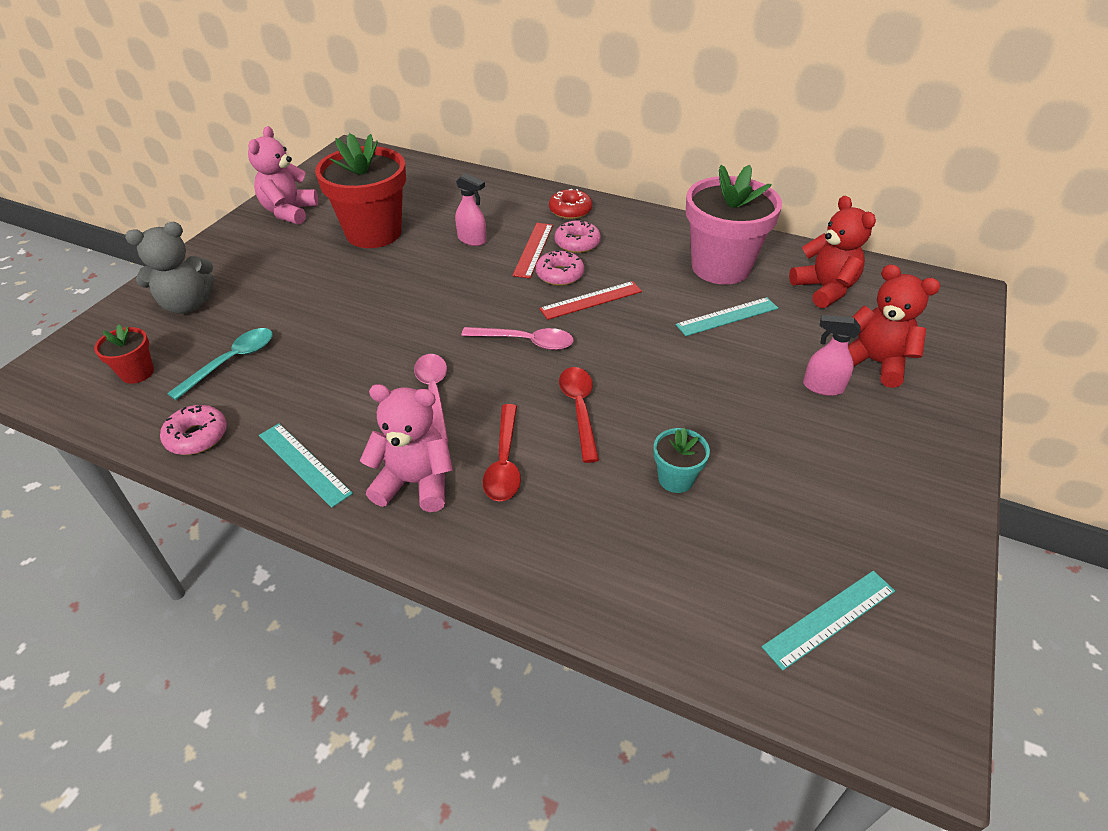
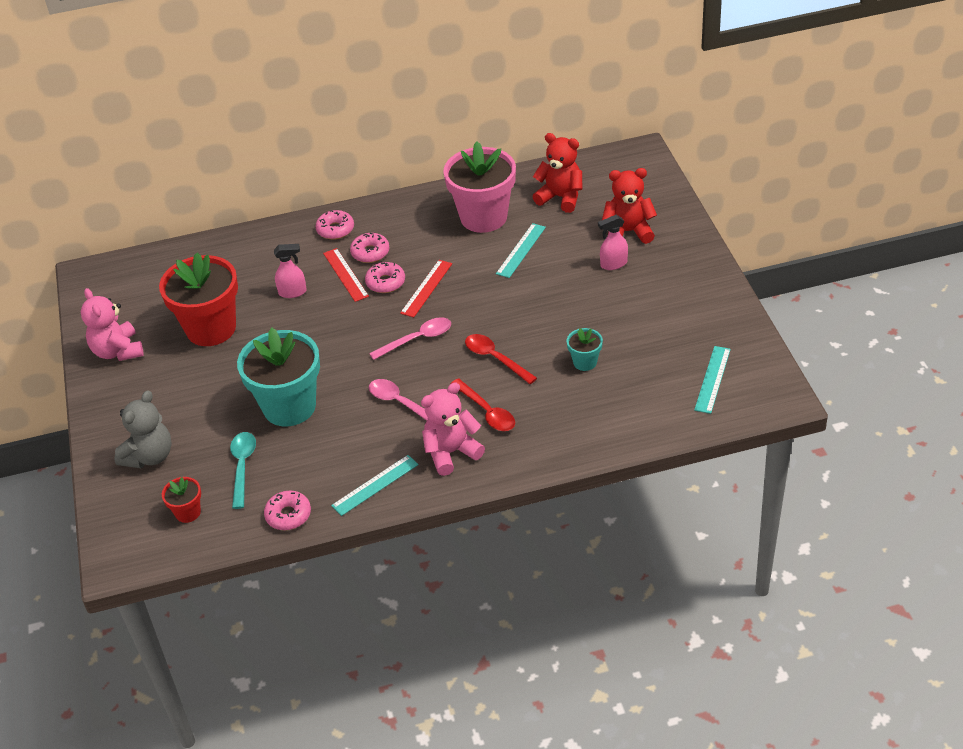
camera: 35 degrees left, 0 degrees up
turquoise ruler [259,423,353,508] -> turquoise ruler turned 45 degrees counterclockwise [331,455,419,516]
red donut [549,189,592,219] -> pink donut [316,210,354,240]
none -> turquoise flower pot [237,328,320,427]

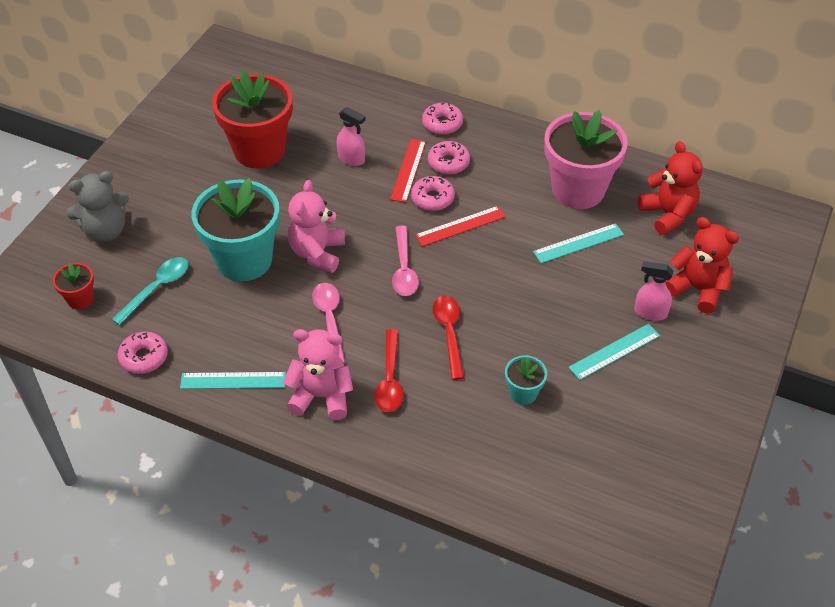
camera: 35 degrees right, 5 degrees up
pink teddy bear [81,288,144,361] -> pink teddy bear moved to [288,180,345,273]
pink spoon [369,317,451,360] -> pink spoon turned 75 degrees clockwise [392,226,419,296]
turquoise ruler [694,346,731,414] -> turquoise ruler moved to [568,324,660,380]

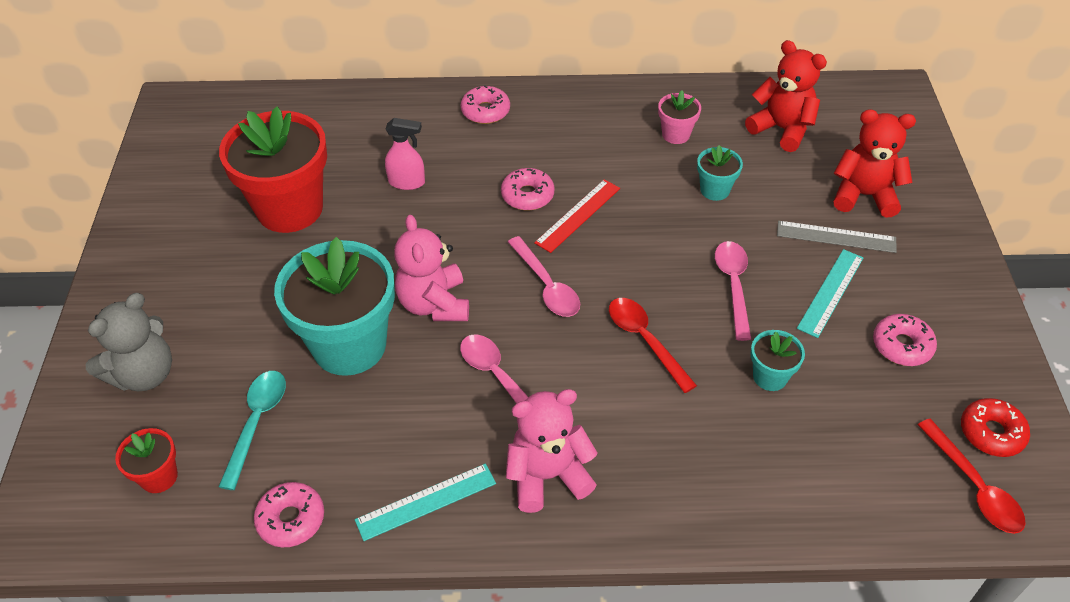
camera: 25 degrees left, 0 degrees up
red spoon [374,329,404,412] -> red spoon moved to [918,419,1026,534]
red ruler [390,139,426,203] -> none
pink donut [428,141,470,174] -> pink donut moved to [873,314,937,366]
turquoise ruler [533,223,624,263] -> turquoise flower pot [697,145,743,201]
pink flower pot [545,110,628,209] -> pink flower pot [658,90,701,144], size x0.45
pink spray bottle [634,261,673,321] -> grey ruler [777,221,897,253]
none -> pink spoon [715,241,751,341]
none -> red donut [961,398,1030,457]

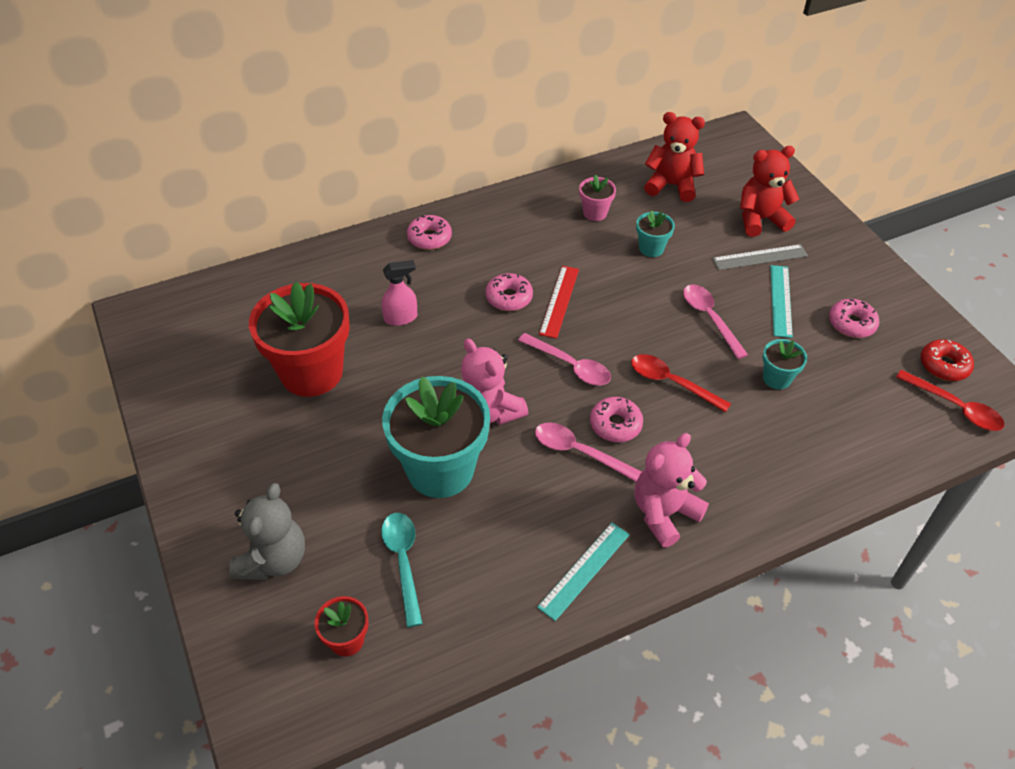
camera: 25 degrees left, 0 degrees up
pink donut [254,482,324,547] -> pink donut moved to [590,397,643,442]

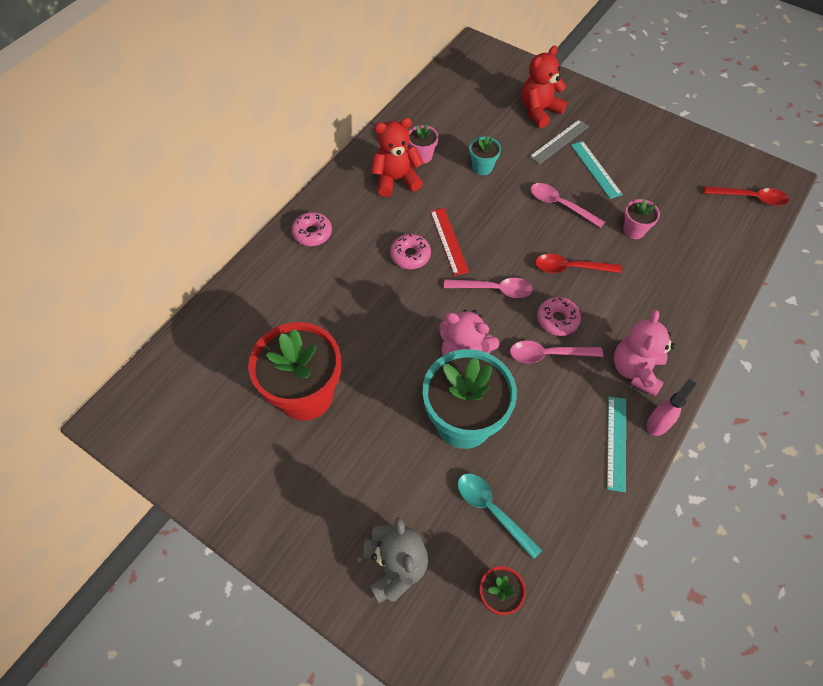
camera: 30 degrees left, 10 degrees up
pink spray bottle [381,260,417,326] -> pink spray bottle moved to [647,379,696,436]
red teddy bear [644,112,705,202] -> red teddy bear moved to [371,118,424,197]
turquoise flower pot [762,339,807,390] -> pink flower pot [623,199,660,239]
pink donut [829,299,879,338] -> none
red donut [921,339,974,381] -> none

